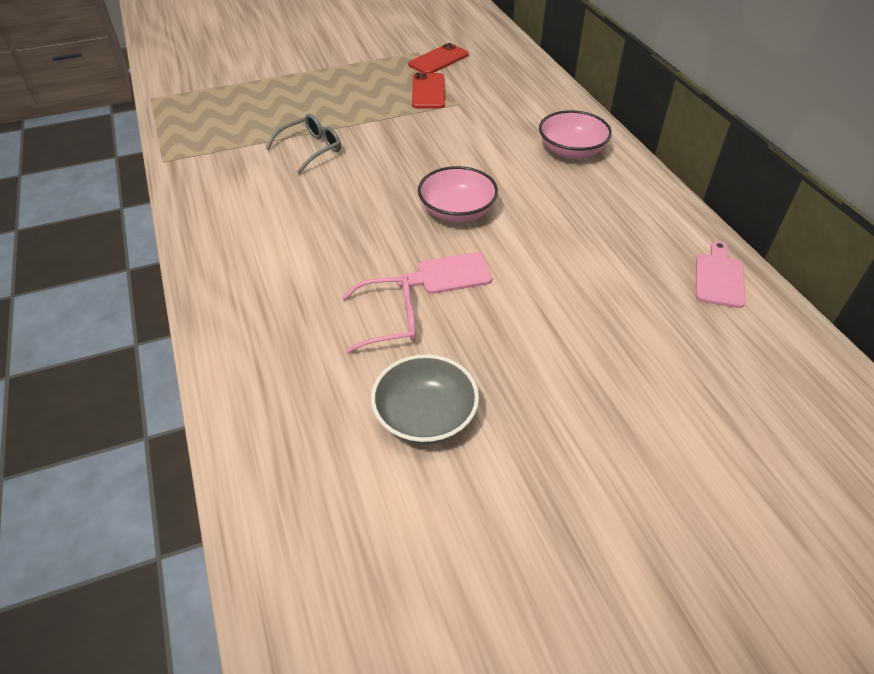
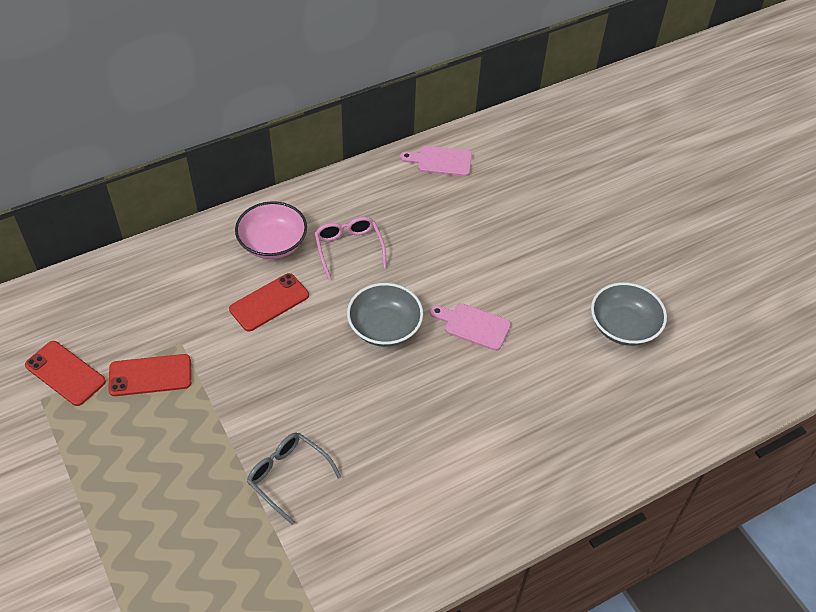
camera: 100 degrees left, 5 degrees up
pink glasses [341,276,416,354] -> pink glasses moved to [315,217,386,280]
pink cutting board [396,252,492,294] -> pink cutting board turned 135 degrees clockwise [430,303,511,351]
pink bowl [418,166,498,222] -> grey bowl [347,283,423,347]
none -> red phone [229,273,309,332]

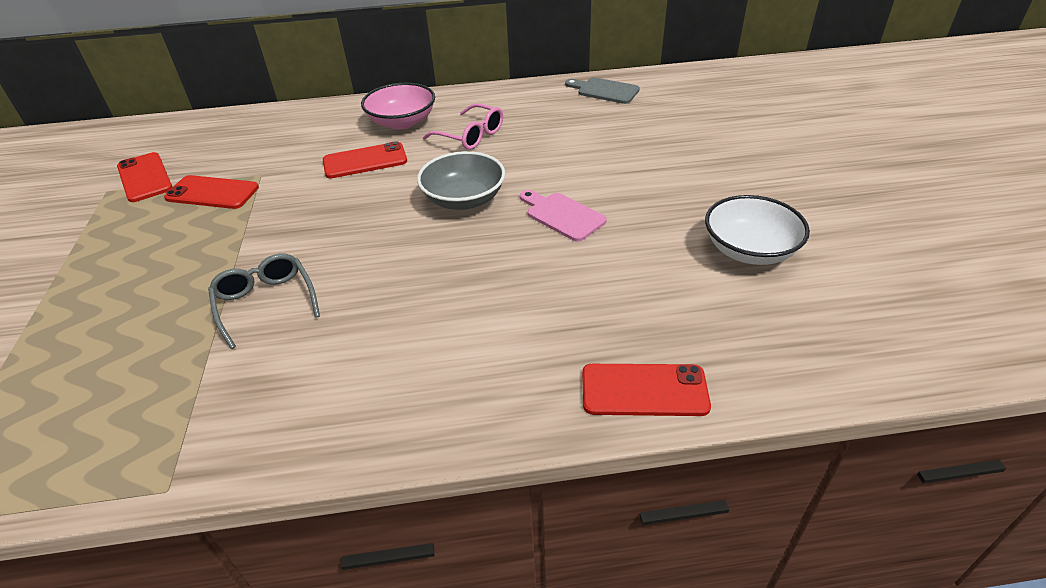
camera: 25 degrees right, 10 degrees down
pink glasses [315,217,386,280] -> pink glasses turned 120 degrees clockwise [423,103,503,150]
pink cutting board [400,146,472,176] -> grey cutting board [565,77,640,104]
grey bowl [591,282,667,346] -> white bowl [705,195,810,265]
none -> red phone [582,364,711,416]

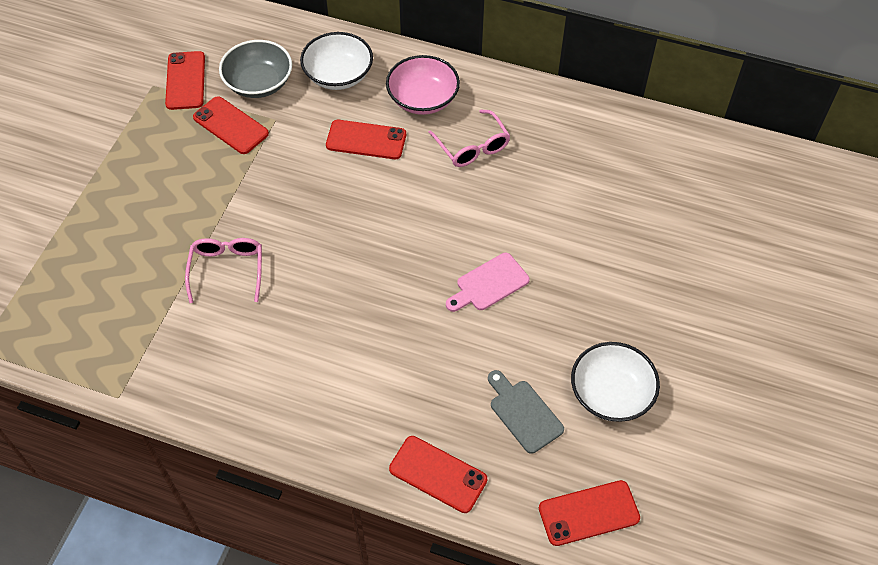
camera: 25 degrees right, 15 degrees up
grey glasses [208,254,320,349] -> pink glasses [185,238,262,303]
grey bowl [417,151,505,210] -> grey bowl moved to [219,40,292,98]
pink cutting board [520,190,607,242] -> pink cutting board turned 105 degrees counterclockwise [446,253,530,312]
grey cutting board [565,77,640,104] -> grey cutting board moved to [488,370,564,454]
none -> white bowl [300,32,373,90]
none -> red phone [539,480,640,546]

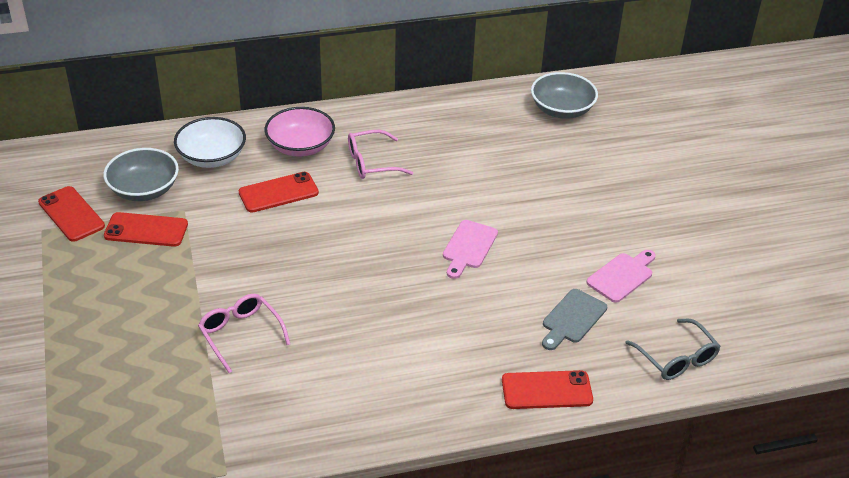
camera: 35 degrees left, 15 degrees down
pink glasses [428,110,510,167] -> pink glasses turned 135 degrees clockwise [348,130,413,179]
grey cutting board [488,370,564,454] -> grey cutting board turned 75 degrees counterclockwise [542,289,607,350]
red phone [539,480,640,546] -> grey glasses [625,319,720,380]
white bowl [571,342,660,422] -> pink cutting board [587,250,656,303]
none -> grey bowl [531,72,598,119]

